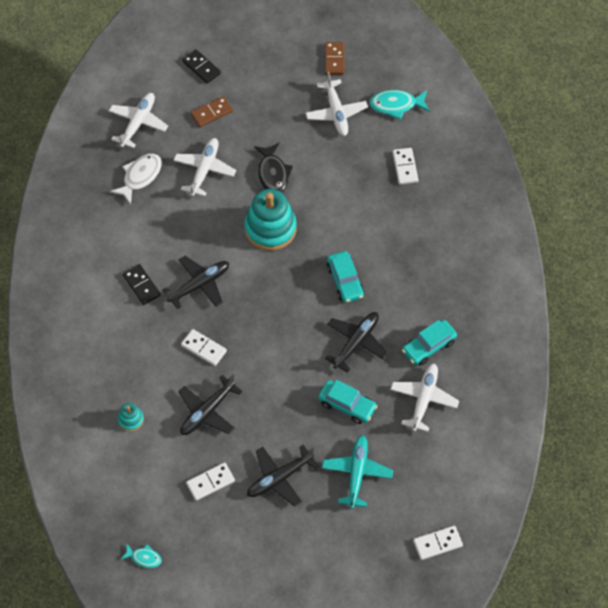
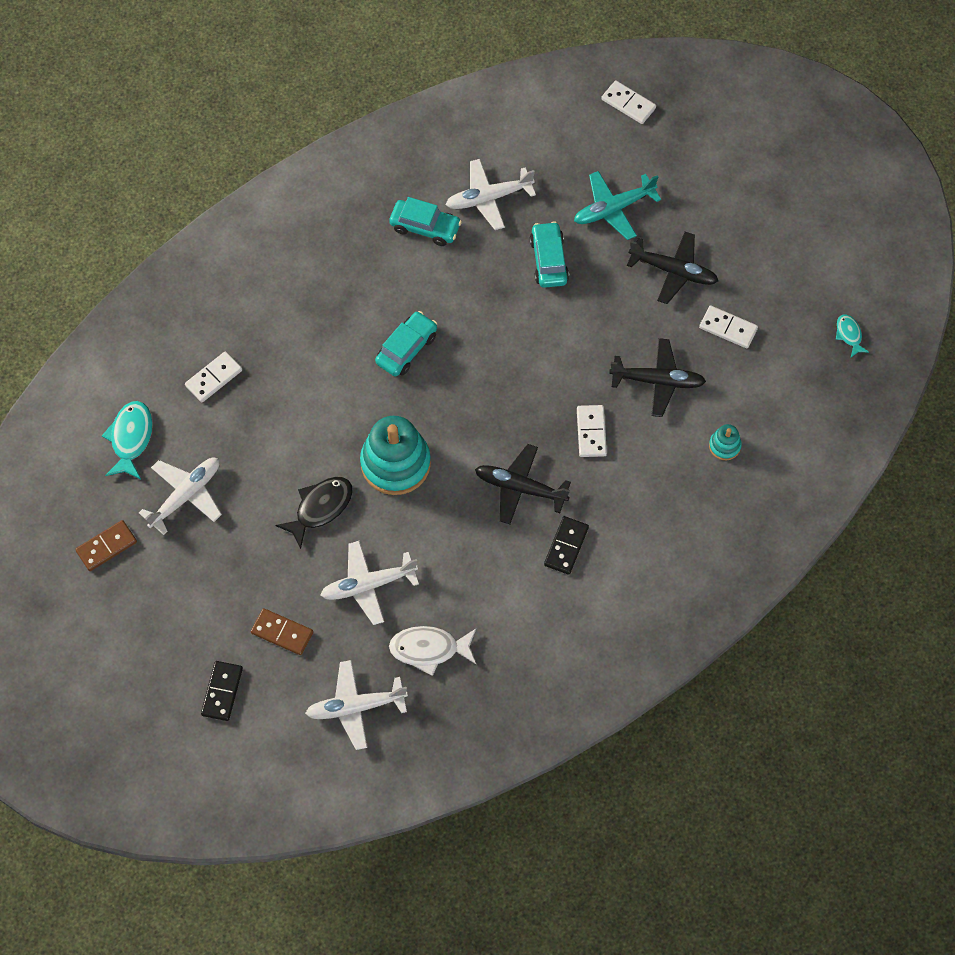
camera: 125 degrees left, 5 degrees up
black plane [325,312,388,373] -> none
turquoise fish [369,90,430,120] -> turquoise fish turned 135 degrees counterclockwise [102,401,153,479]

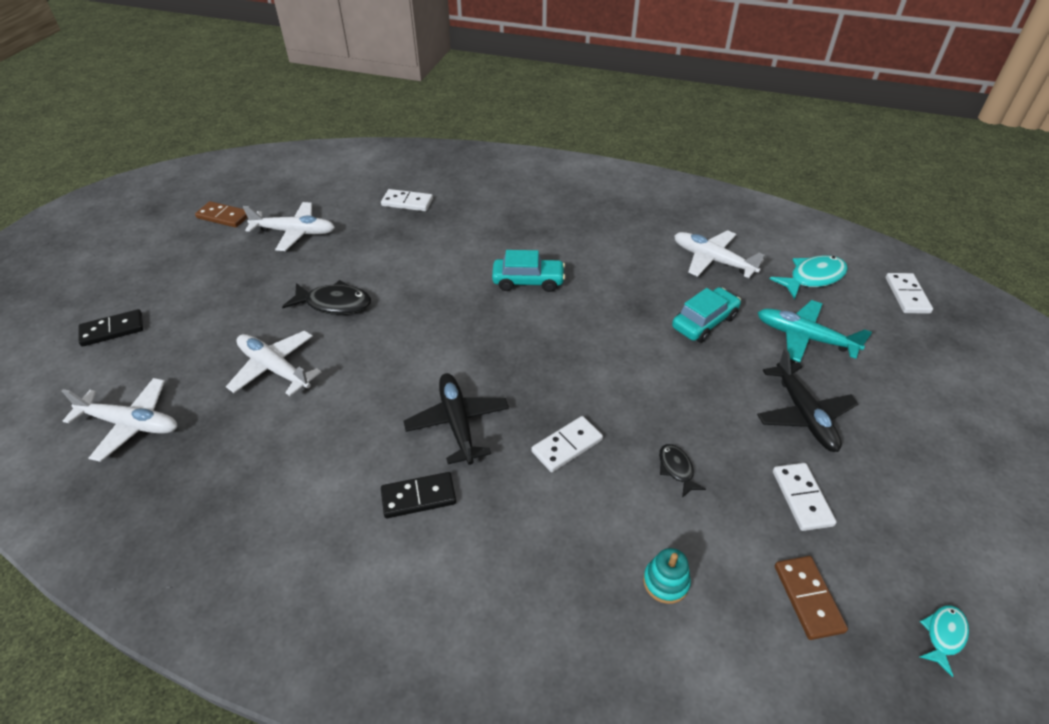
camera: 55 degrees right, 20 degrees down
turquoise fish [102,401,153,479] -> turquoise fish moved to [770,255,848,299]
brown domino [251,608,313,655] -> brown domino moved to [775,556,848,640]
white plane [305,660,408,750] -> white plane turned 150 degrees clockwise [62,378,177,462]
turquoise stacking toy [360,416,431,495] -> none
turquoise car [389,197,462,246] -> none
white fish [389,626,476,676] -> none
black plane [609,338,706,417] -> black fish [659,444,706,498]

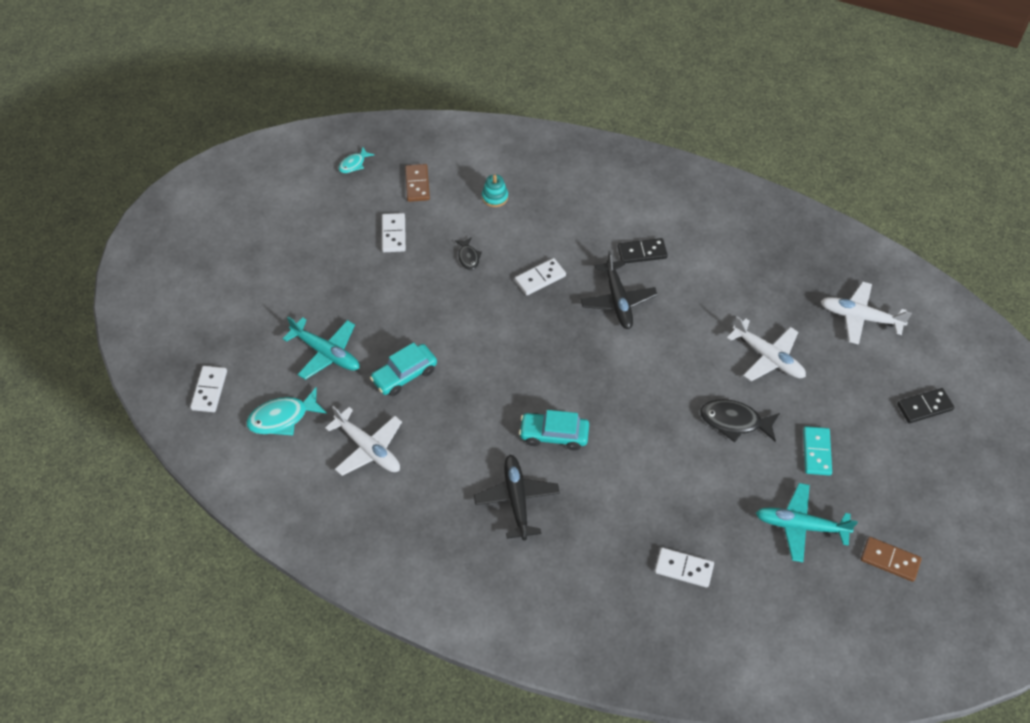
camera: 175 degrees left, 10 degrees up
white plane [243,202,335,251] -> turquoise plane [756,483,858,562]
black plane [757,348,858,452] -> black plane moved to [474,455,560,540]
none -> turquoise domino [803,426,832,476]

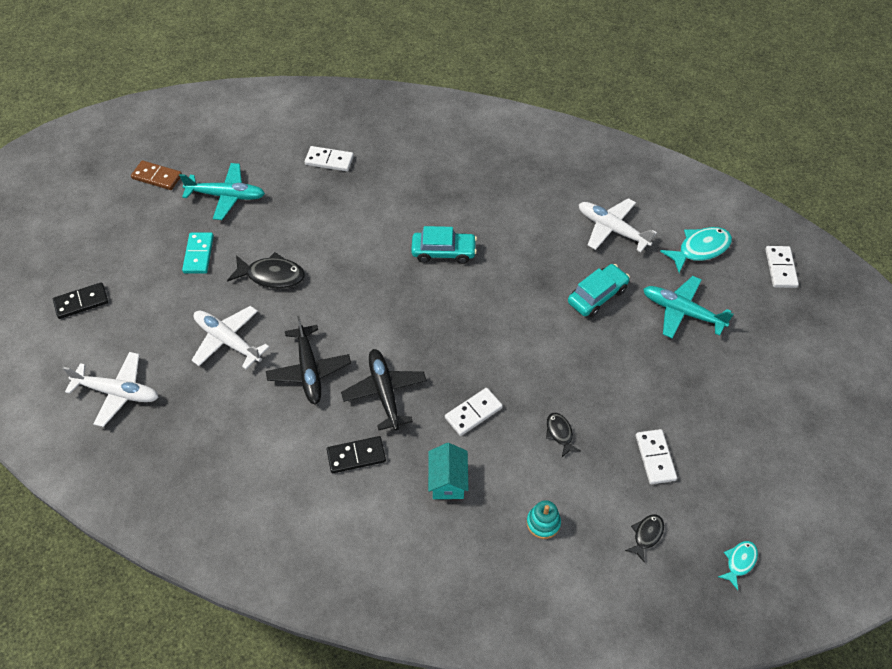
camera: 175 degrees right, 0 degrees up
brown domino [405,164,430,202] -> black fish [625,514,664,563]
black plane [474,455,560,540] -> black plane moved to [266,316,351,405]
none -> turquoise house [428,443,469,499]

